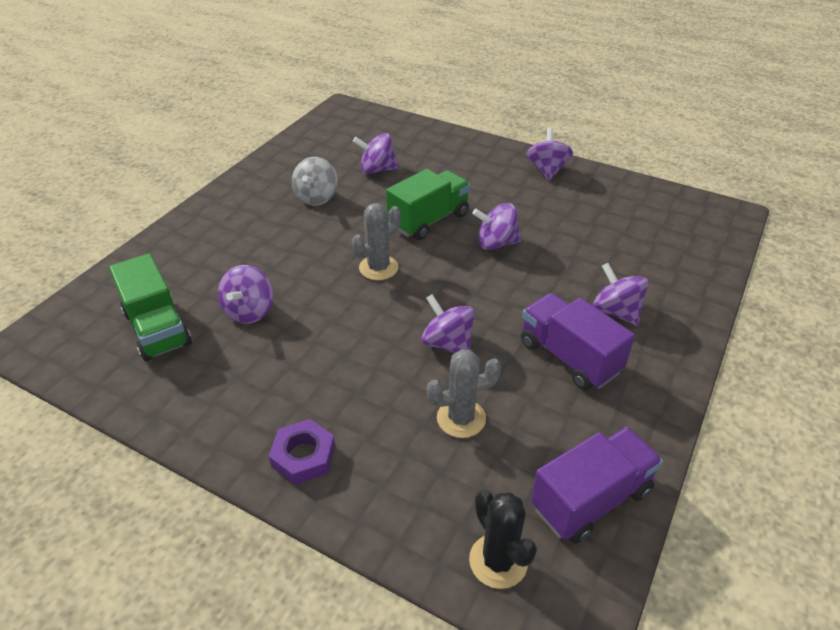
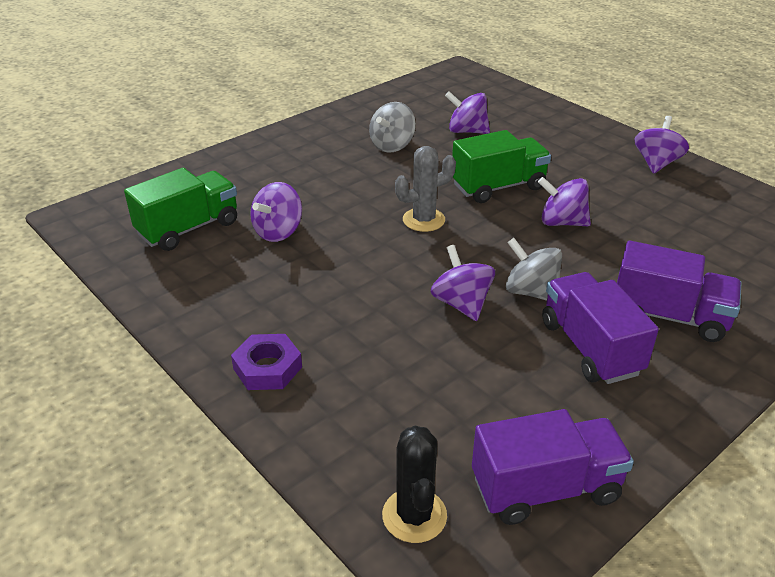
camera: 20 degrees right, 5 degrees down
green truck [109,253,192,361] -> green truck turned 120 degrees counterclockwise [124,168,237,251]
grey cactus [427,349,502,438] -> none
purple spinning top [593,263,649,326] -> purple truck [617,241,741,342]
none -> grey spinning top [506,238,562,301]

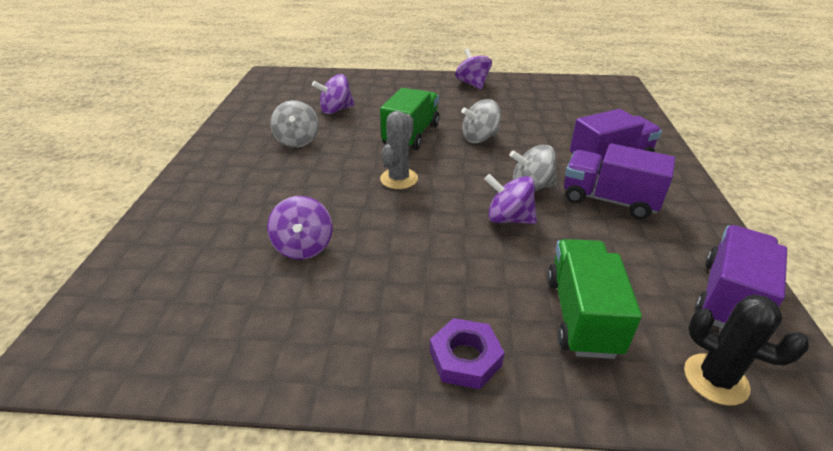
camera: 45 degrees left, 0 degrees up
green truck [124,168,237,251] -> green truck moved to [547,239,642,359]
purple spinning top [538,177,591,226] -> grey spinning top [461,99,501,143]

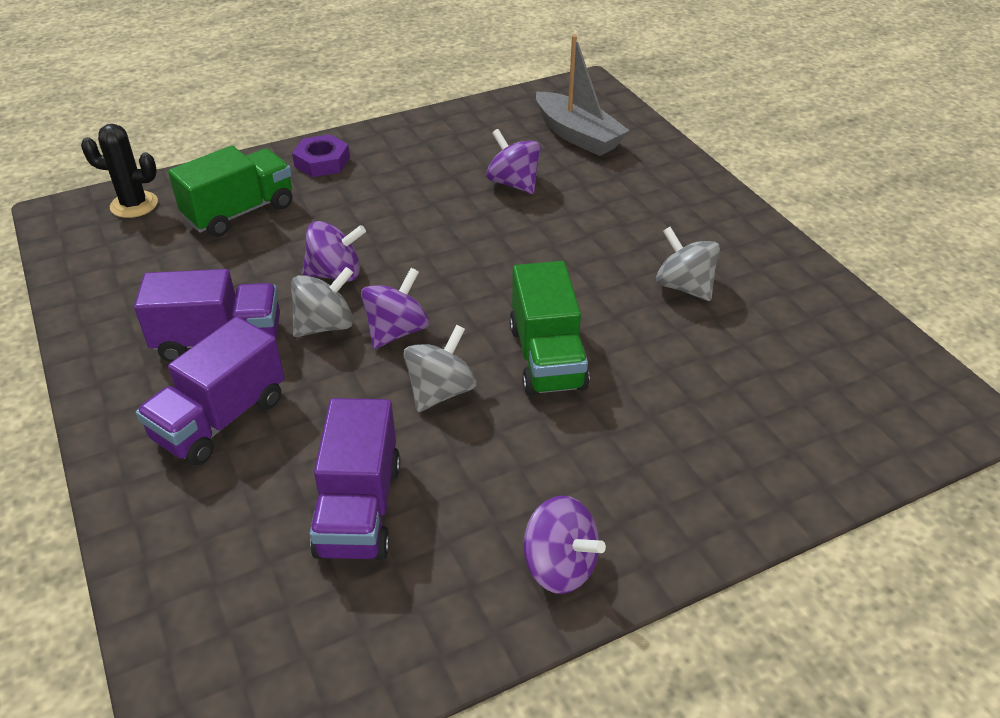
camera: 150 degrees right, 5 degrees up
purple spinning top [312,74,355,114] -> purple spinning top moved to [361,268,429,349]
grey cactus [380,111,418,189] -> none
green truck [547,239,642,359] -> green truck turned 105 degrees counterclockwise [168,146,292,237]
purple truck [695,225,787,328] -> purple truck moved to [310,398,401,560]
none -> grey boat [536,35,630,156]

